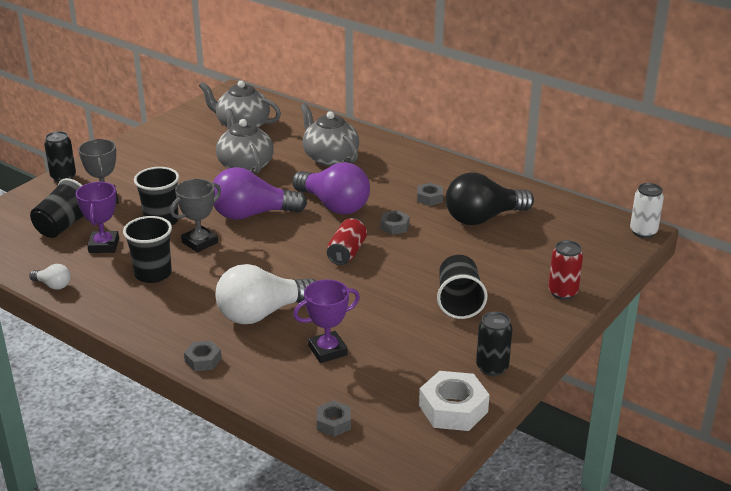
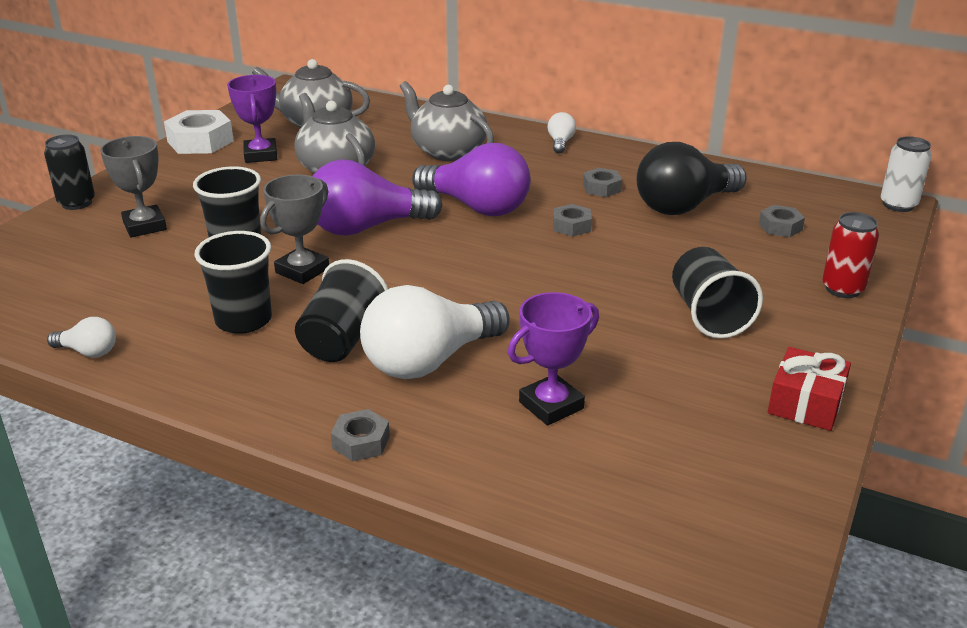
camera: 10 degrees left, 0 degrees up
black cup [30,178,84,238] -> black cup moved to [295,259,388,362]
purple trophy [76,182,119,253] -> purple trophy moved to [227,75,277,163]
grey nut [317,400,351,437] -> grey nut moved to [759,205,805,237]
red can [327,218,367,265] -> none
white nut [419,371,489,431] -> white nut moved to [164,110,234,154]
black can [476,312,512,376] -> red gift [768,347,851,431]
none -> white light bulb [547,112,576,153]

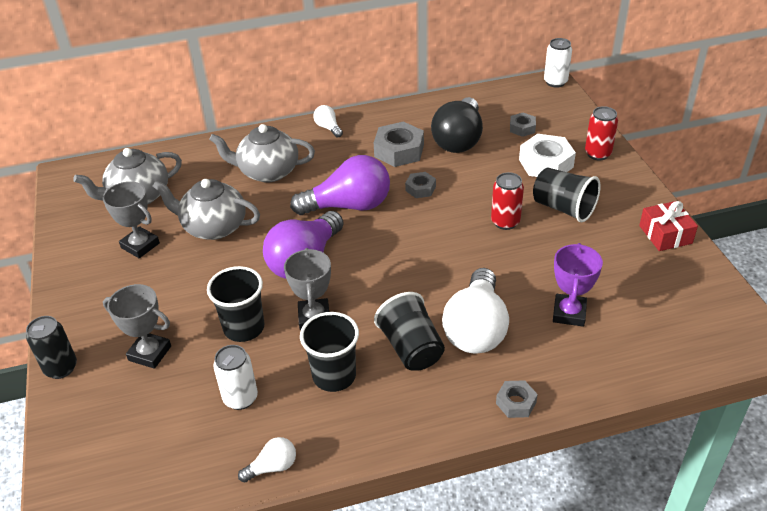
camera: 40 degrees left, 10 degrees up
white nut [164,110,234,154] -> white nut moved to [519,134,576,177]
purple trophy [227,75,277,163] -> grey trophy [103,181,160,258]
grey nut [583,168,622,197] -> grey nut [374,122,424,167], size x1.80
none -> white can [213,345,258,410]
none -> red can [491,172,524,230]

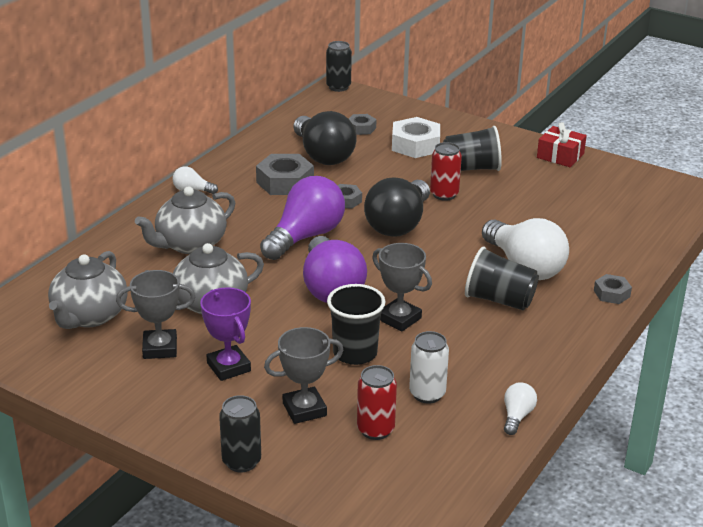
camera: 45 degrees left, 10 degrees down
black cup [300,312,359,392] -> none
white can [544,38,572,88] -> black can [326,41,352,92]
purple trophy [553,243,603,327] -> purple trophy moved to [200,287,251,381]
red can [585,106,618,160] -> red can moved to [357,365,397,440]
none -> black light bulb [364,178,430,237]

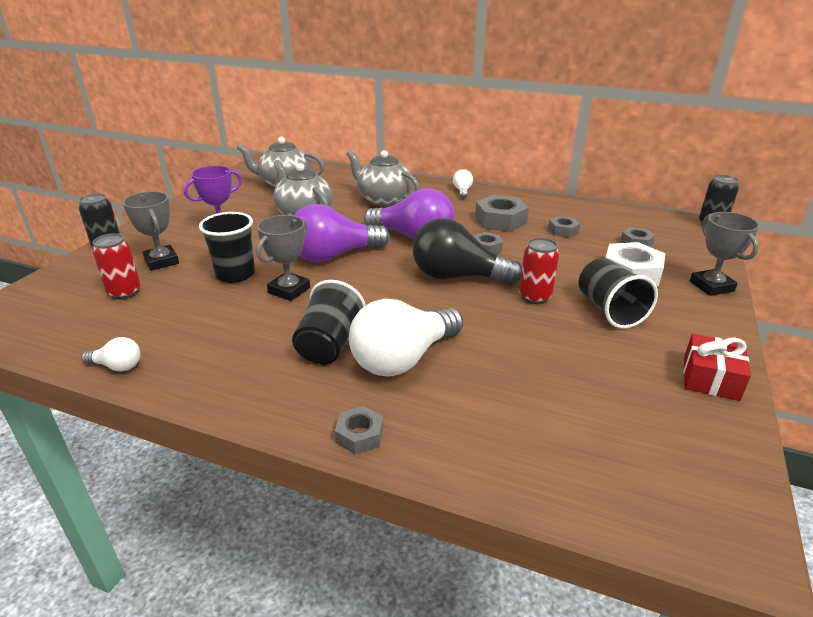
camera: 80 degrees right, 0 degrees up
grey trophy [116,270,196,359] -> grey trophy moved to [690,212,760,296]
black light bulb [293,111,357,165] -> grey nut [548,216,580,238]
white can [409,331,449,404] -> none

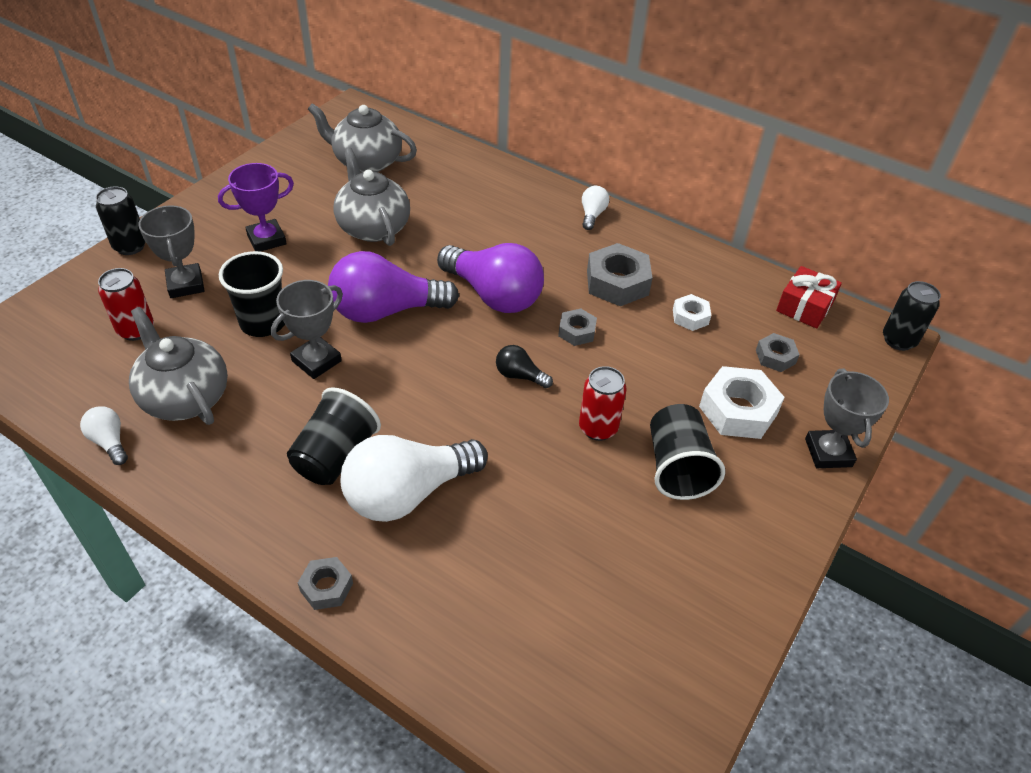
camera: 10 degrees right, 15 degrees up
white light bulb [81,337,140,372] -> white light bulb turned 150 degrees counterclockwise [80,406,128,465]
grey teapot [347,150,420,206] -> grey teapot moved to [129,307,228,425]
black light bulb [412,218,522,285] -> black light bulb [496,345,553,388], size x0.45
grey nut [548,216,580,238] -> white nut [673,294,711,331]
red gift [684,334,751,401] -> red gift moved to [776,266,842,329]

